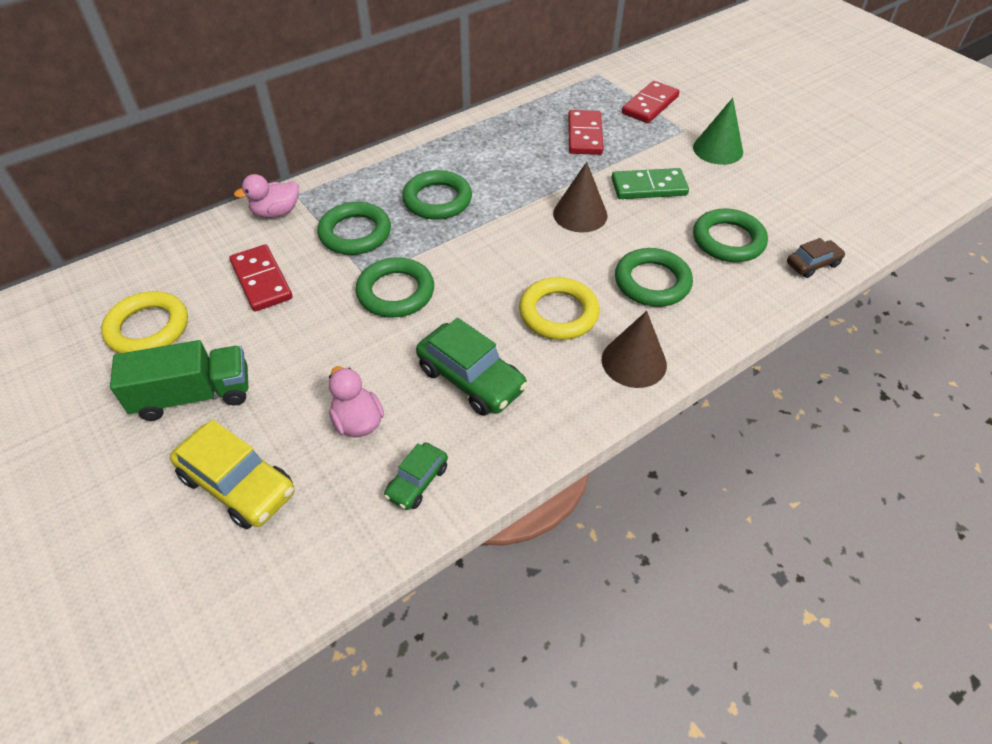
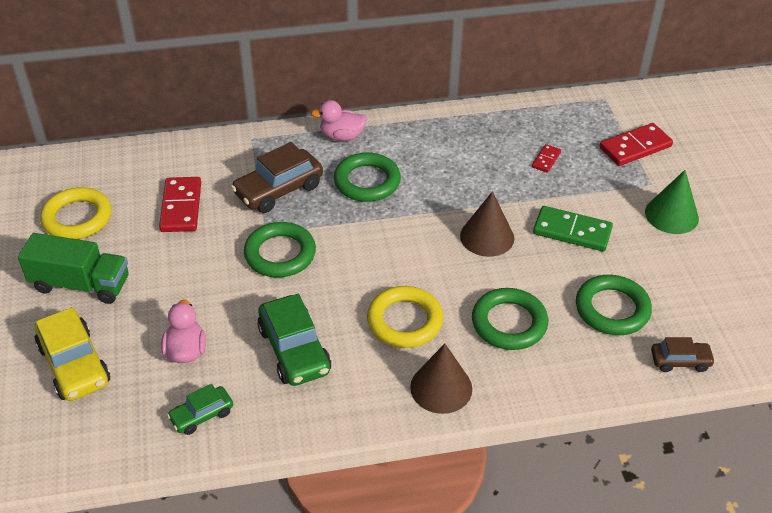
camera: 25 degrees right, 5 degrees down
pink duck [234,174,299,218] -> pink duck moved to [311,100,367,141]
green ring [318,202,391,255] -> brown car [231,142,323,213]
red domino [568,110,603,155] -> red domino [532,144,561,173], size x0.53

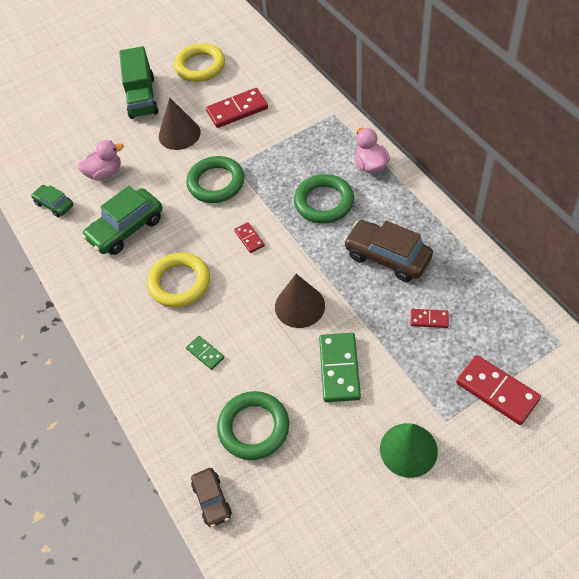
camera: 75 degrees right, 10 degrees up
yellow car [35,307,110,401] -> none
brown car [231,142,323,213] -> brown car moved to [344,220,433,282]
brown cone [410,344,472,414] -> brown cone moved to [159,98,201,150]
green ring [472,288,548,350] -> green domino [186,336,224,370]
none -> red domino [234,222,265,253]

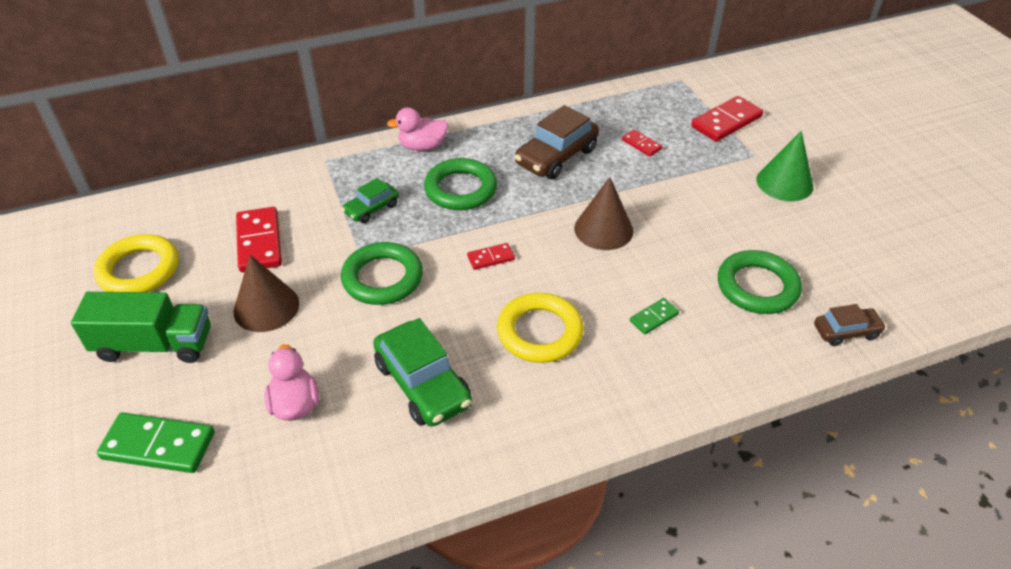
camera: 85 degrees left, 10 degrees down
green car [31,185,73,217] -> green car moved to [342,178,399,223]
green domino [319,333,361,402] -> green domino moved to [97,412,215,473]
red domino [410,309,449,328] -> red domino turned 60 degrees counterclockwise [622,130,662,156]

